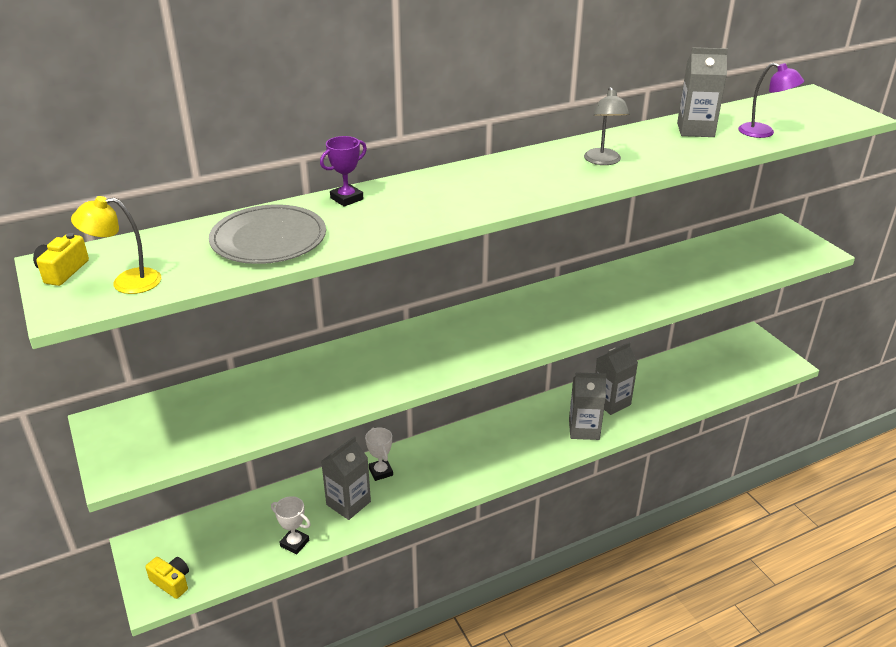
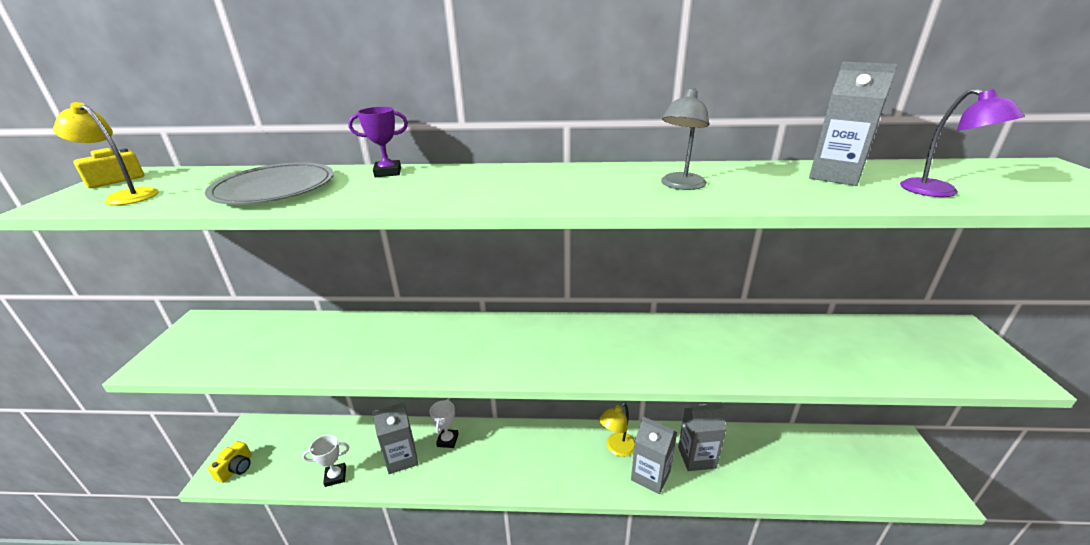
camera: 30 degrees right, 5 degrees down
yellow camera [145,557,189,599] -> yellow camera turned 45 degrees clockwise [208,441,252,483]
white trophy [271,496,311,555] -> white trophy turned 75 degrees counterclockwise [302,435,350,487]
none -> yellow lamp [599,403,635,457]

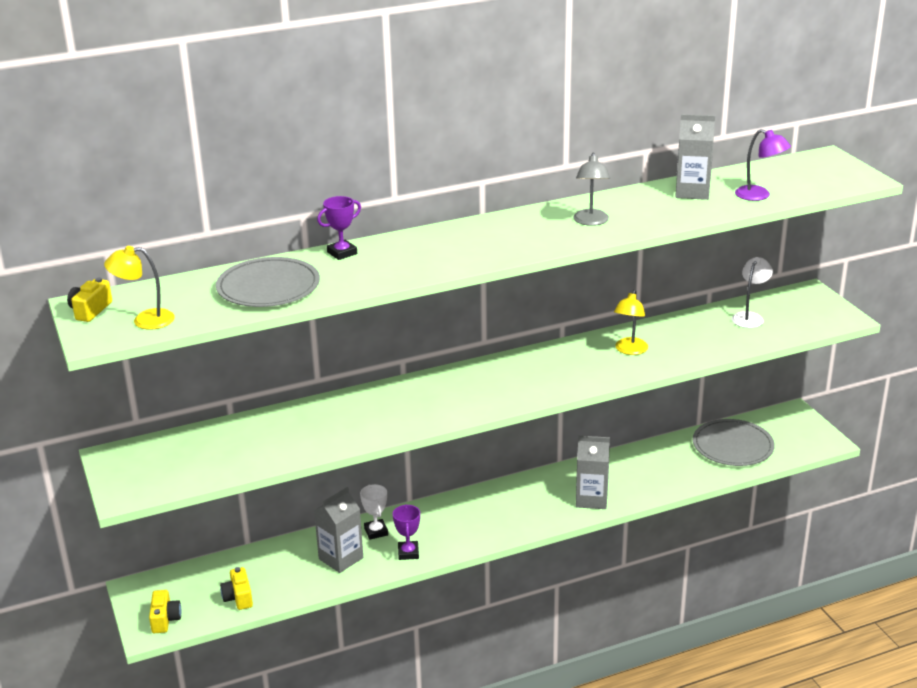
camera: 25 degrees left, 0 degrees up
white trophy [302,435,350,487] -> none
yellow lamp [599,403,635,457] -> yellow lamp moved to [614,290,648,355]
grey carton [678,403,727,471] -> none
none -> yellow camera [220,567,253,610]
none -> purple trophy [393,504,420,560]
none -> grey plate [693,419,775,466]
none -> white lamp [732,257,773,328]

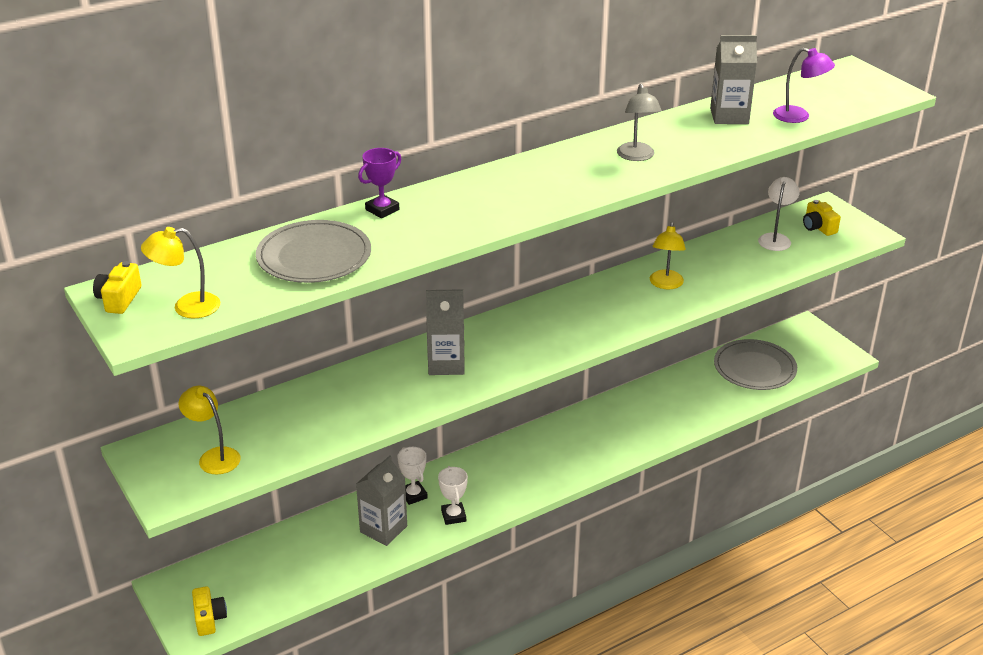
camera: 10 degrees left, 5 degrees up
yellow camera [220,567,253,610] -> yellow camera moved to [803,200,841,236]
purple trophy [393,504,420,560] -> white trophy [438,466,468,525]
grey carton [576,436,610,509] -> grey carton moved to [426,289,465,375]
none -> yellow lamp [178,386,241,474]

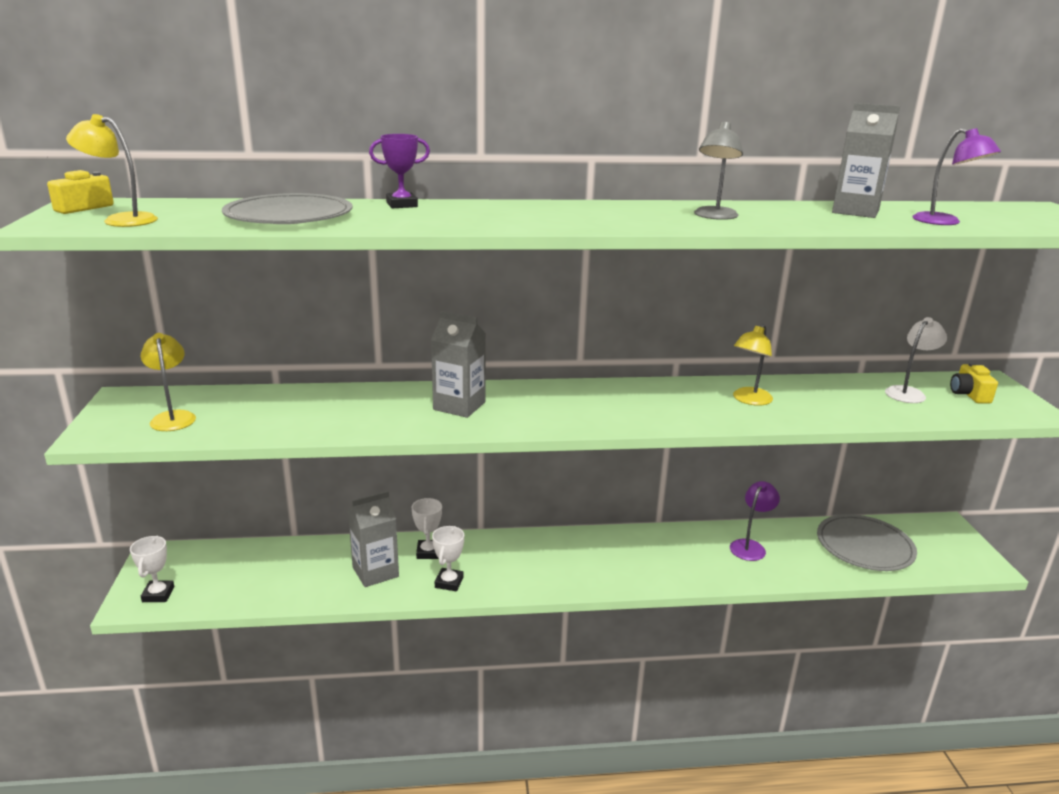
camera: 25 degrees right, 10 degrees down
yellow camera [192,586,227,636] -> white trophy [130,536,174,602]
none -> purple lamp [730,481,780,561]

